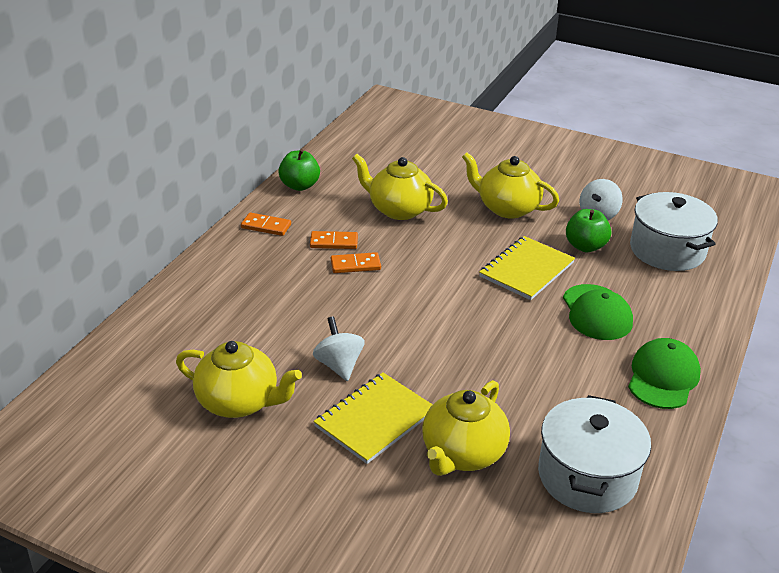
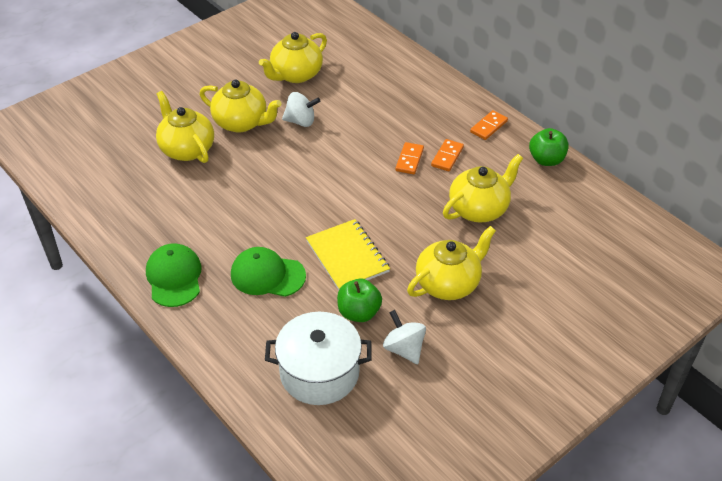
camera: 115 degrees right, 10 degrees up
yellow notebook [313,373,433,464] -> yellow teapot [200,80,281,133]
white pot [538,395,651,513] -> none
green cap [628,338,701,409] -> green cap turned 150 degrees counterclockwise [146,243,202,307]

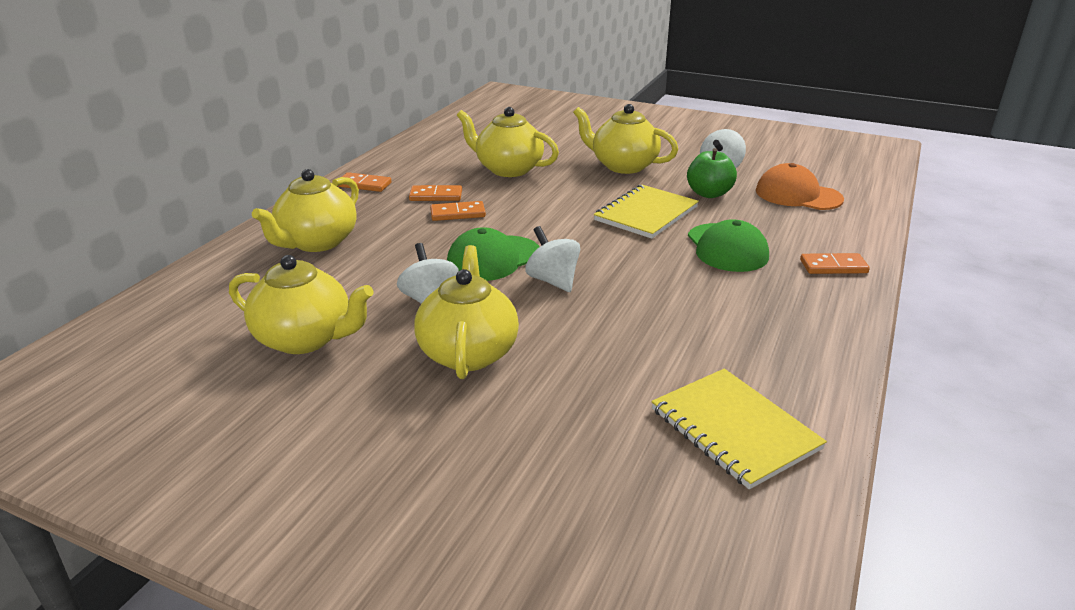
camera: 115 degrees left, 15 degrees down
green cap [146,243,202,307] -> green cap moved to [447,227,540,281]
yellow teapot [156,91,214,163] -> yellow teapot moved to [252,169,359,252]
white pot [265,312,372,405] -> orange cap [756,163,844,210]
green apple [529,128,569,166] -> none
none -> white spinning top [525,226,580,292]
none -> yellow notebook [651,369,827,489]
none -> orange domino [800,253,870,274]

